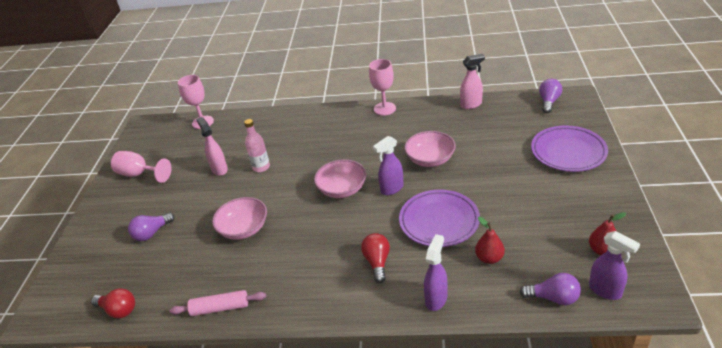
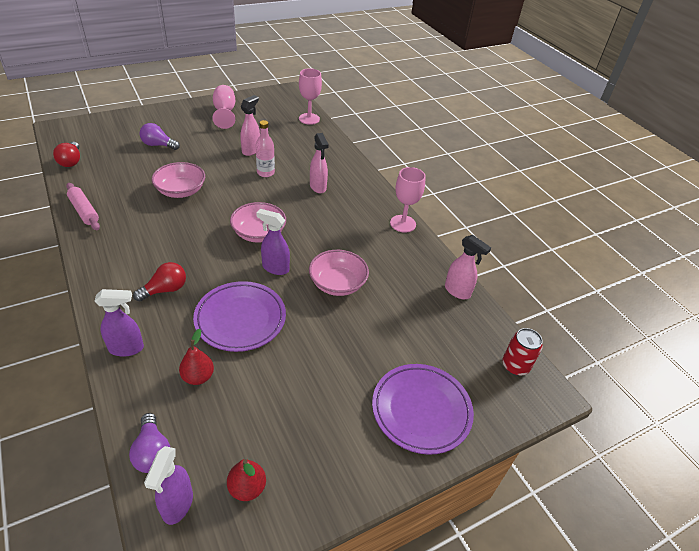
camera: 50 degrees right, 5 degrees up
purple light bulb [539,79,562,113] -> red can [502,328,543,376]
none -> pink spray bottle [310,133,329,193]

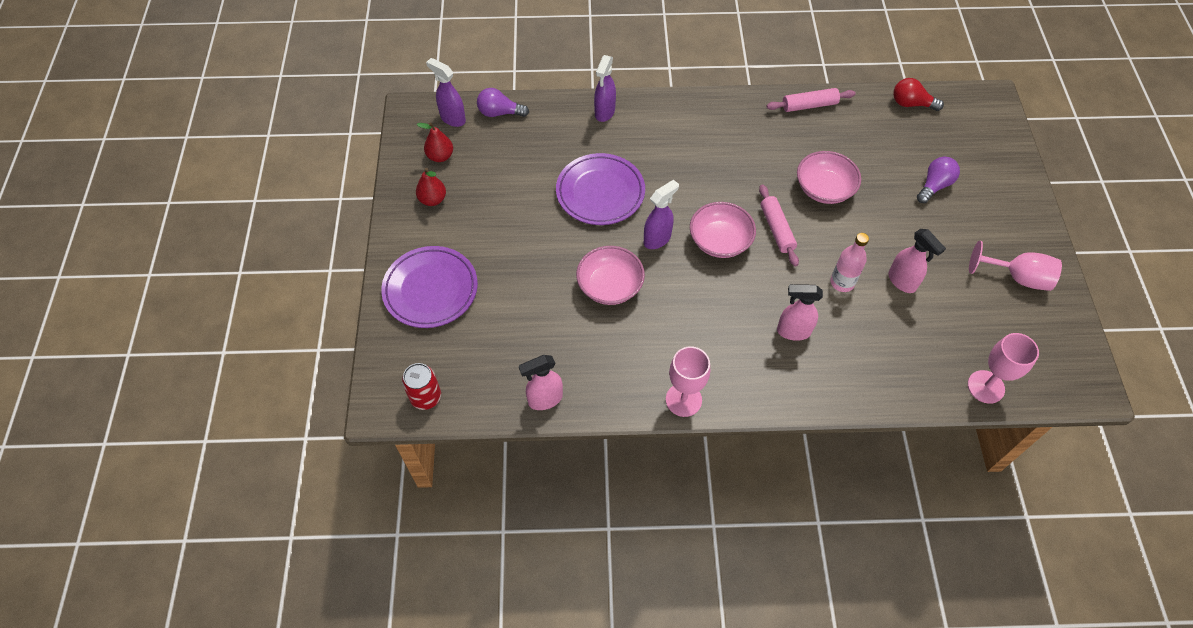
camera: 120 degrees right, 15 degrees up
red light bulb [133,262,186,301] -> none
red pear [179,329,214,385] -> red pear moved to [416,168,446,206]
none -> pink rolling pin [759,184,799,266]

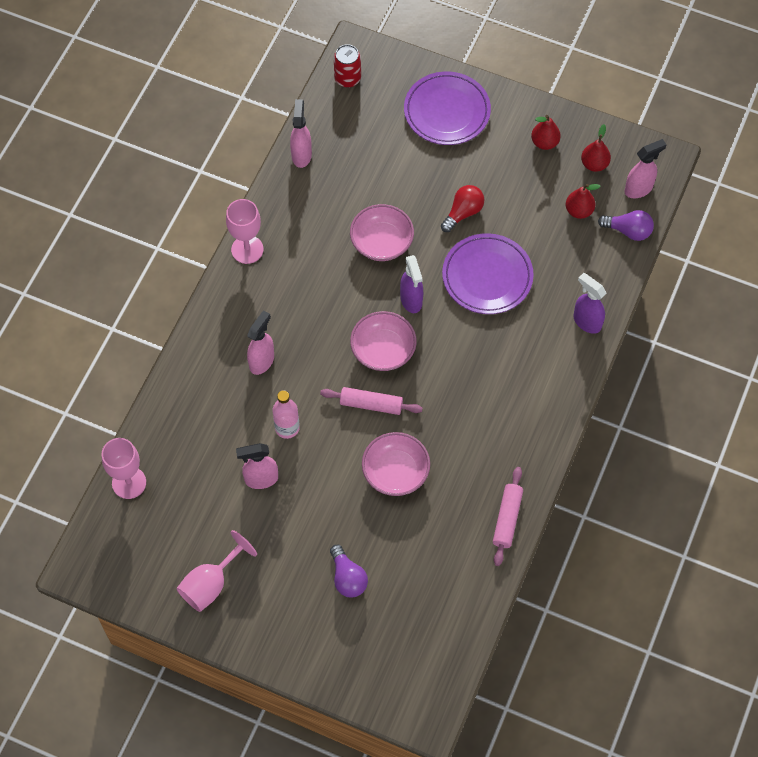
camera: 115 degrees right, 5 degrees up
purple spray bottle [426,58,466,127] -> pink spray bottle [625,139,667,198]
purple light bulb [477,88,529,117] -> purple light bulb turned 75 degrees clockwise [598,210,654,241]
red light bulb [893,78,944,111] -> red light bulb moved to [441,185,484,232]
none -> red pear [566,184,601,219]

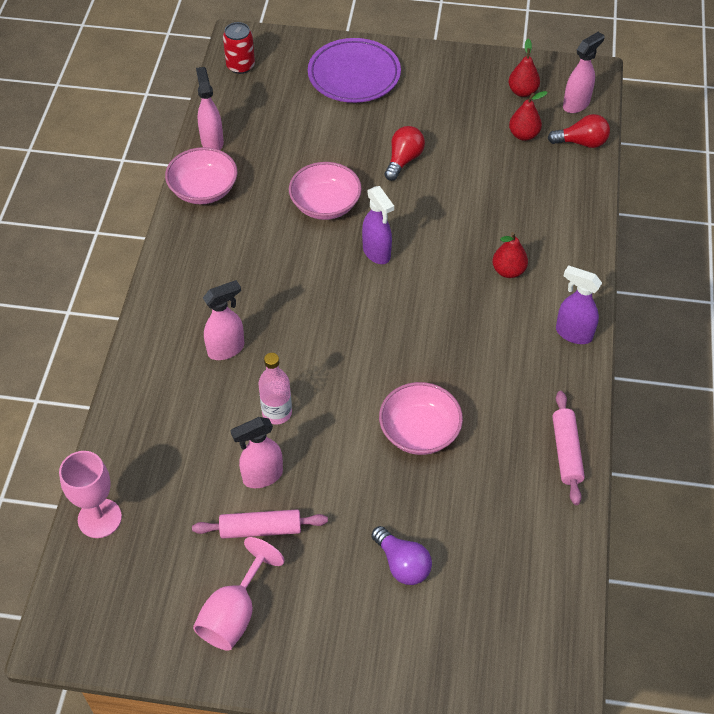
camera: 15 degrees left, 10 degrees down
pink goblet [226,199,263,264] -> none
pink spray bottle [247,310,274,375] -> pink spray bottle turned 45 degrees clockwise [203,280,244,360]
pink rolling pin [320,387,423,415] -> pink rolling pin moved to [192,509,328,539]
pink bowl [350,311,417,371] -> pink bowl moved to [165,147,237,204]
purple plate [442,233,534,314] -> none
red pear [531,115,561,150] -> red pear moved to [492,232,528,278]
purple spray bottle [573,273,607,334] -> purple spray bottle moved to [556,265,602,344]
purple light bulb [598,210,654,241] -> red light bulb [548,114,610,148]

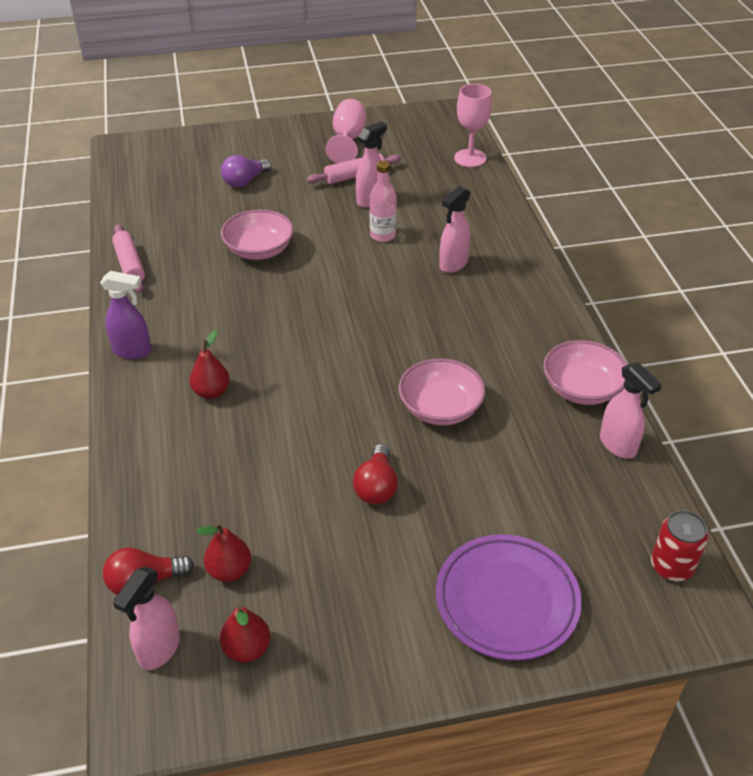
camera: 160 degrees right, 10 degrees down
purple spray bottle [362,186,394,264] -> none
purple light bulb [371,526,432,585] -> purple light bulb turned 75 degrees counterclockwise [221,155,271,187]

